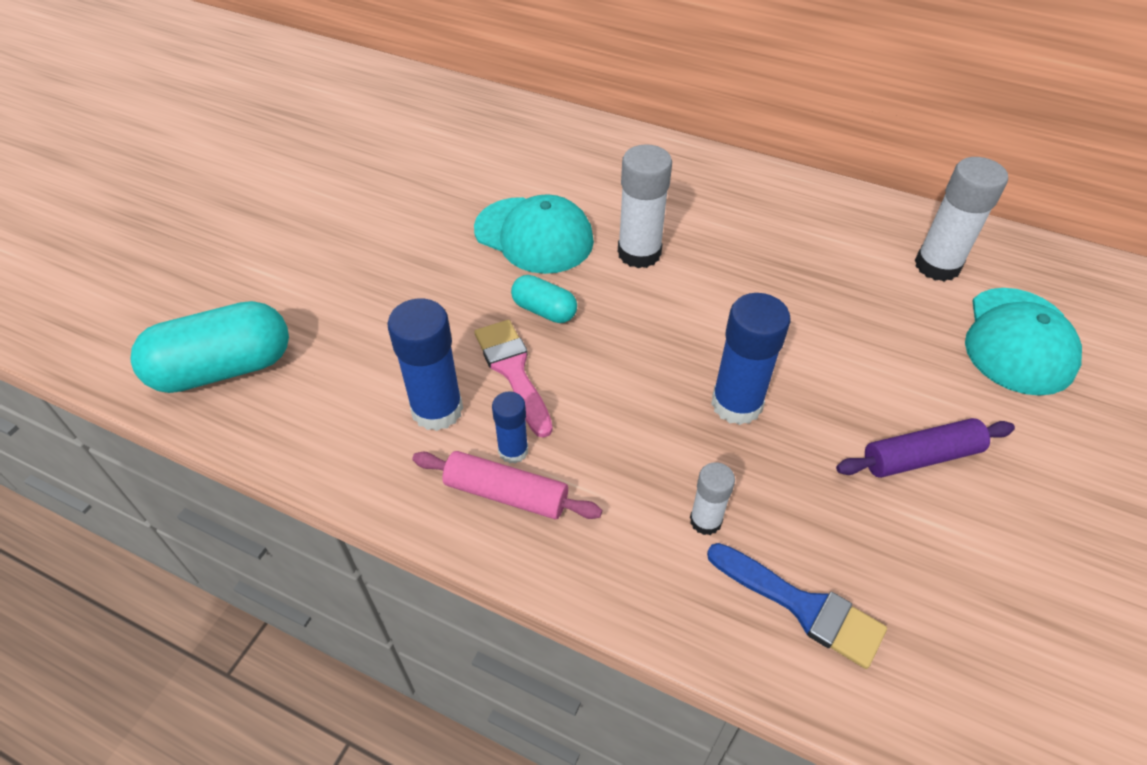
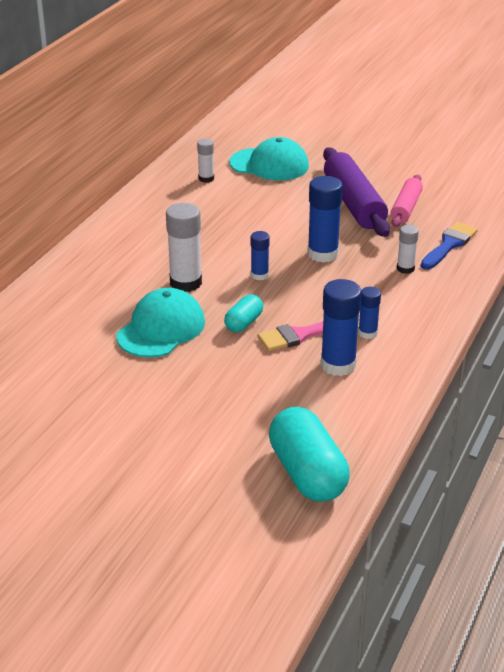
camera: 90 degrees left, 15 degrees down
pink rolling pin [412,451,602,519] -> pink rolling pin moved to [391,175,423,227]
purple rolling pin [836,418,1015,478] -> purple rolling pin [323,147,390,237], size x1.69
white glue stick [915,157,1008,282] -> white glue stick [197,138,214,183], size x0.56
none -> blue glue stick [251,231,270,280]

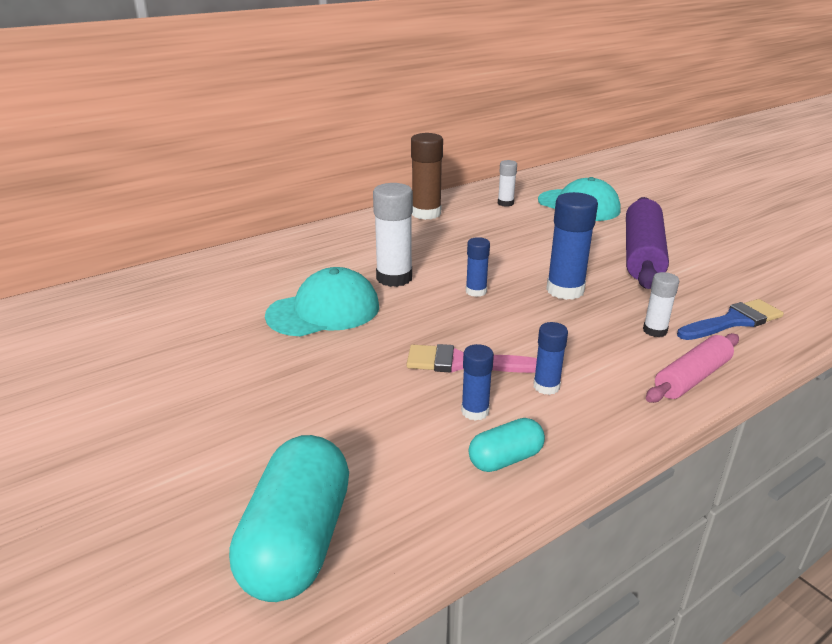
camera: 30 degrees right, 5 degrees down
turquoise capsule [224,294,263,332] -> turquoise capsule moved to [469,418,545,472]
blue glue stick [321,279,362,376] -> blue glue stick [461,344,494,421], size x0.56
pink rolling pin [391,175,423,227] -> pink rolling pin moved to [646,333,739,403]
none -> brown glue stick [411,133,443,220]

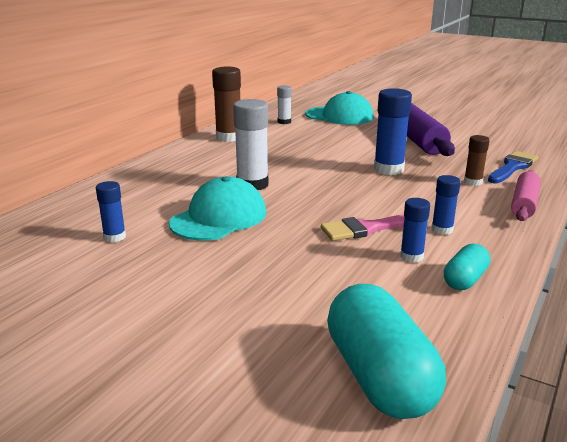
camera: 25 degrees left, 5 degrees down
blue glue stick [466,237,490,297] -> blue glue stick moved to [96,181,126,242]
white glue stick [643,272,679,337] -> brown glue stick [464,135,490,186]

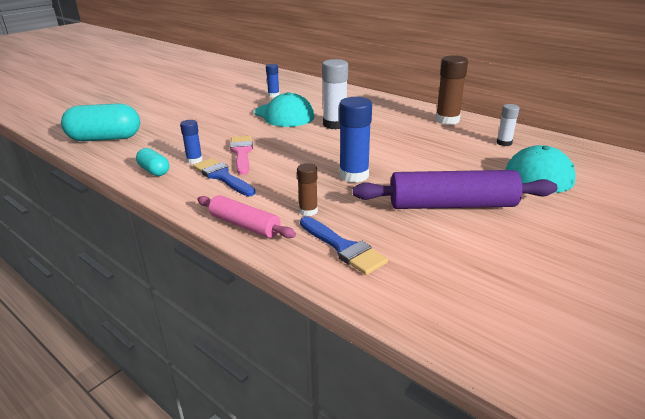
camera: 100 degrees right, 5 degrees up
blue glue stick [431,175,461,235] -> blue brush [193,158,256,196]

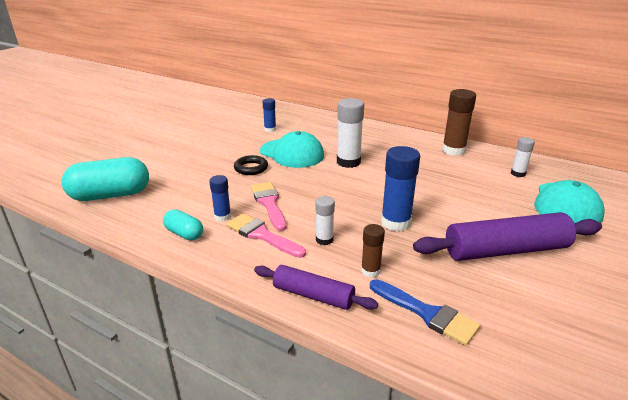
camera: 10 degrees left, 0 degrees up
blue brush [193,158,256,196] -> pink brush [226,213,306,258]
pink rolling pin [197,195,296,238] -> purple rolling pin [254,265,378,310]
none -> black ring [234,155,268,175]
none -> white glue stick [315,196,335,245]

